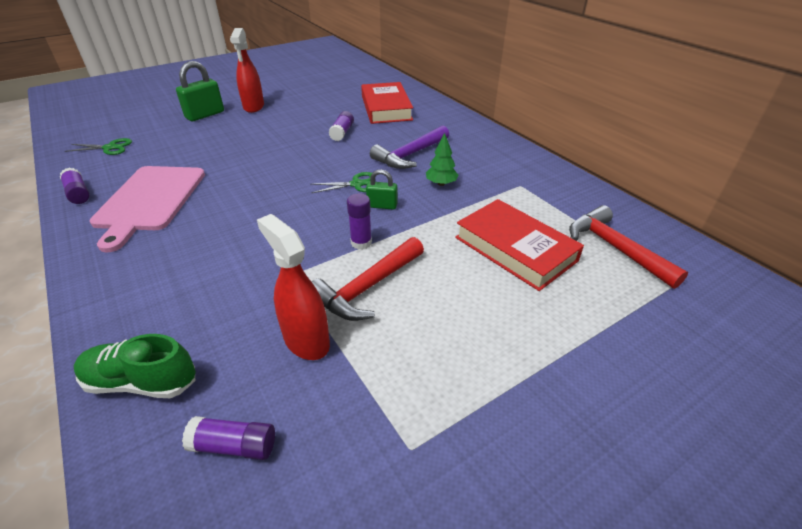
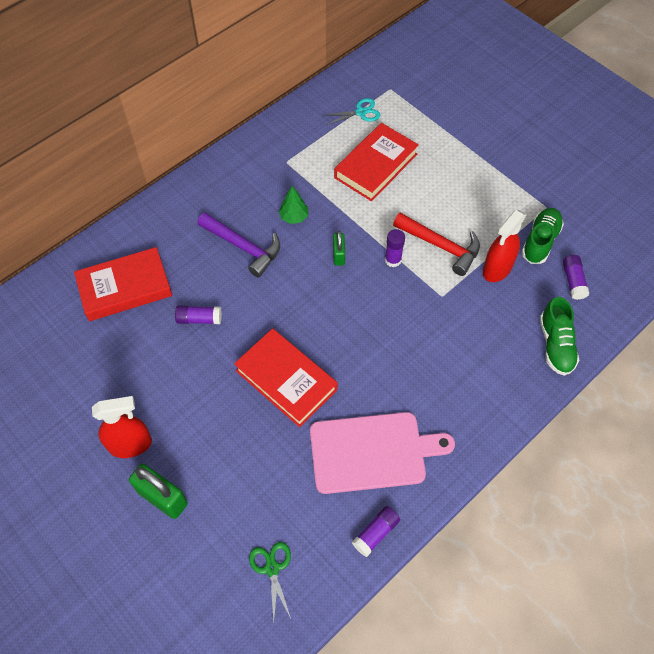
camera: 100 degrees left, 20 degrees up
green scissors [311,172,372,193] -> none
red hammer [569,205,688,289] -> turquoise scissors [325,98,380,125]
none -> red book [234,328,338,427]
none -> green shoe [522,208,564,264]

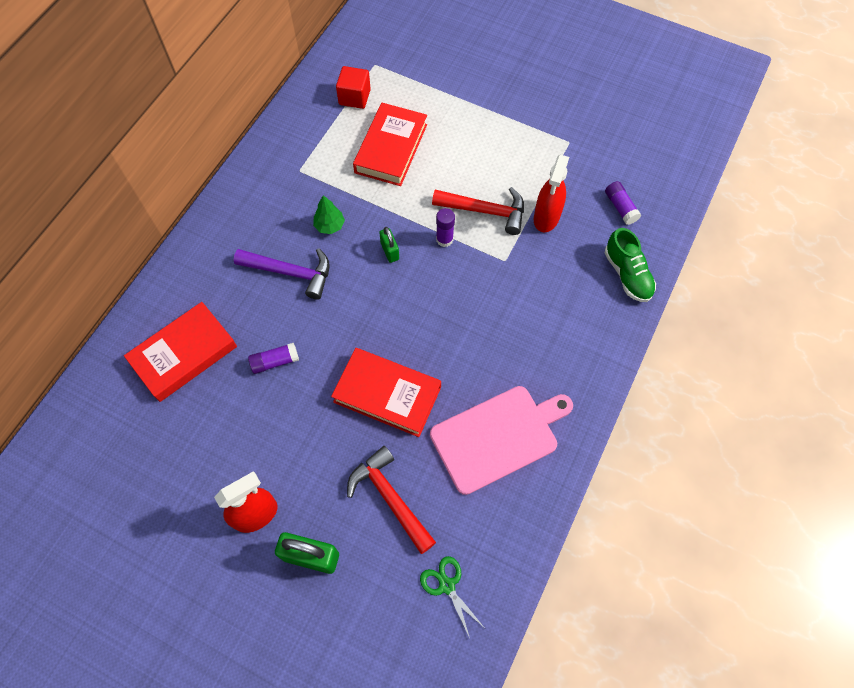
camera: 20 degrees left, 5 degrees up
turquoise scissors [325,98,380,125] -> red cube [336,66,371,109]
purple glue stick [352,506,400,557] -> none
green shoe [522,208,564,264] -> none
none -> red hammer [347,446,436,554]

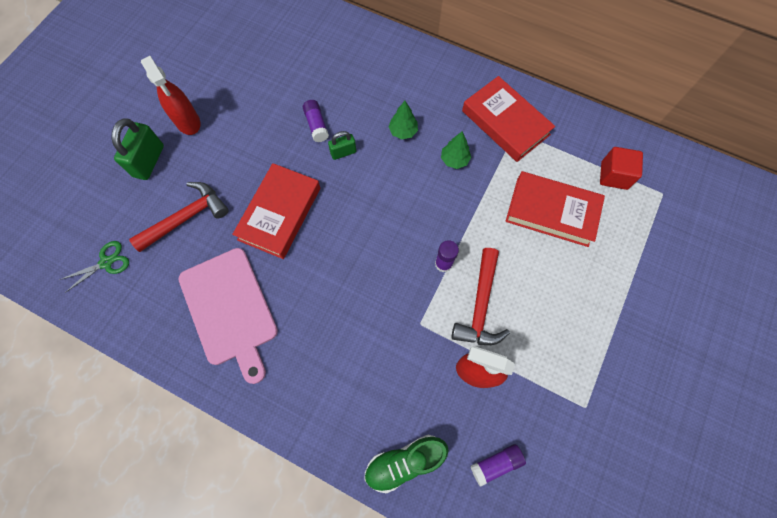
camera: 90 degrees right, 5 degrees up
red book [124,302,237,402] -> red book moved to [462,76,555,162]
purple hammer [234,248,330,300] -> green tree [389,101,418,139]
green padlock [379,227,399,263] -> green padlock moved to [328,131,356,160]

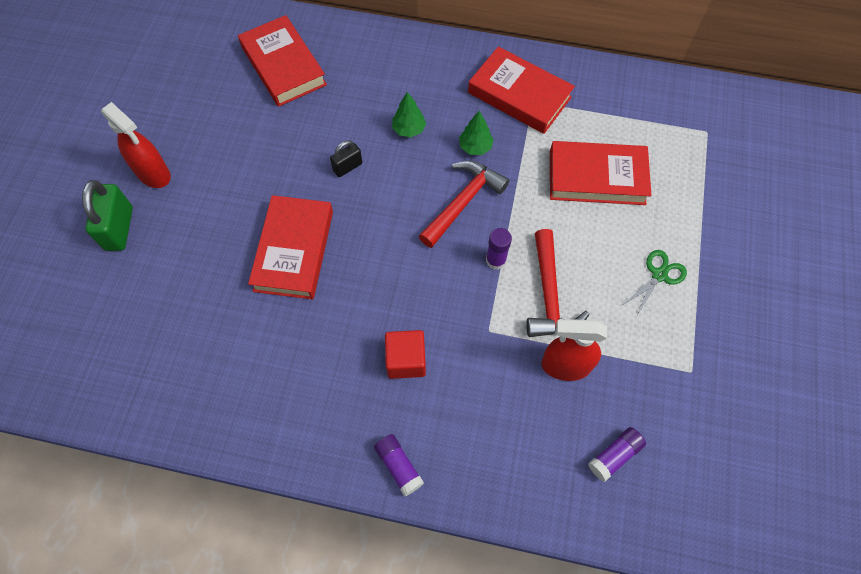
camera: 15 degrees left, 5 degrees down
green scissors [59,241,129,293] -> green scissors moved to [624,250,687,315]
red hammer [129,182,229,252] -> red hammer moved to [419,161,509,248]
pink cutting board [178,248,278,384] -> none
purple glue stick [303,100,329,142] -> purple glue stick moved to [374,434,424,496]
green padlock [328,131,356,160] -> black padlock [330,140,362,177]
green shoe [365,435,449,494] -> none
red cube [600,147,643,190] -> red cube moved to [385,330,426,379]
none -> red book [238,15,327,107]

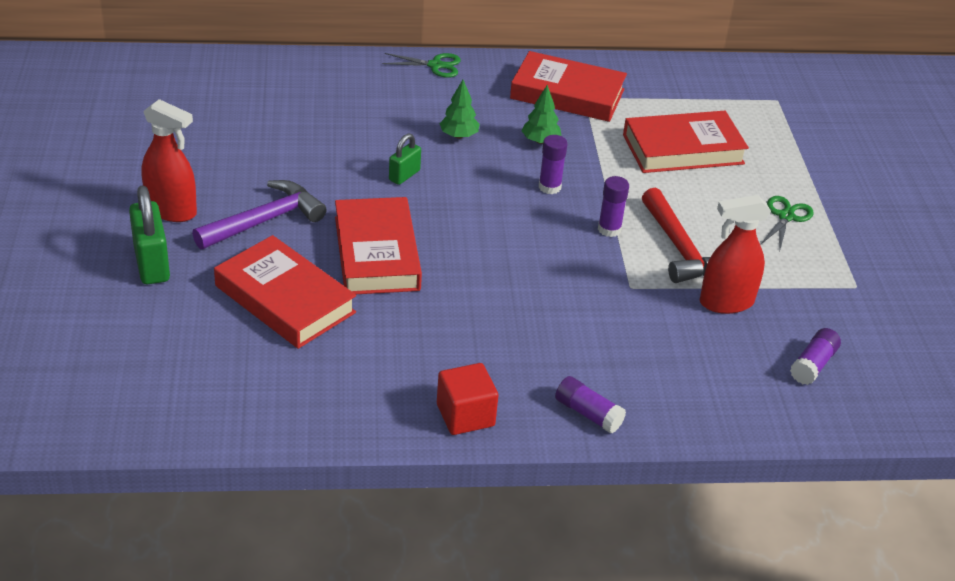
camera: 20 degrees left, 25 degrees down
red book [238,15,327,107] -> red book moved to [214,235,356,349]
black padlock [330,140,362,177] -> green padlock [389,134,421,185]
red cube [385,330,426,379] -> red cube moved to [437,363,499,435]
red hammer [419,161,509,248] -> purple glue stick [539,135,568,194]
none -> purple hammer [192,180,327,249]
none -> green scissors [382,53,461,78]

